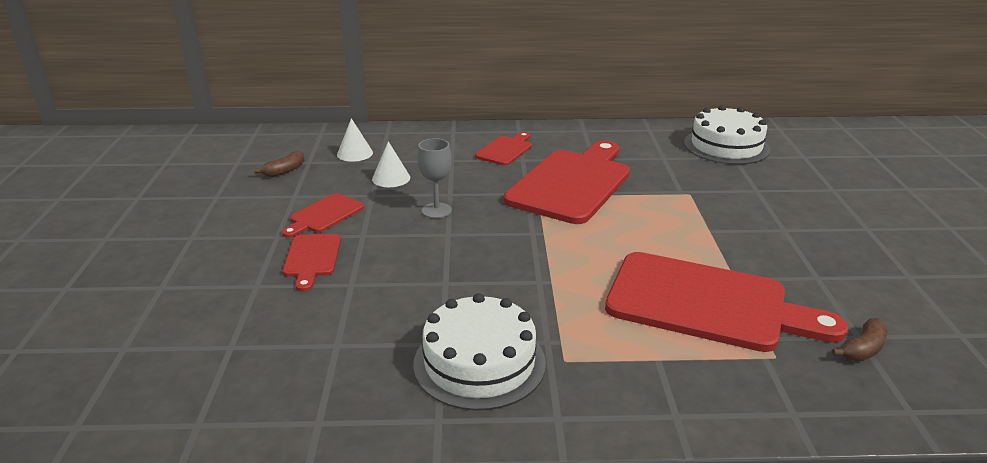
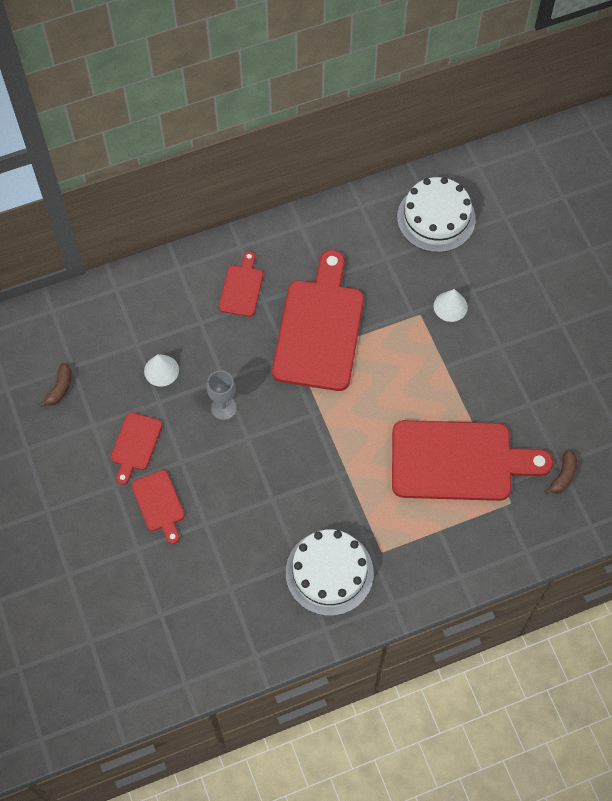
camera: 20 degrees left, 35 degrees up
white cone [337,118,373,162] -> white cone moved to [434,289,468,322]

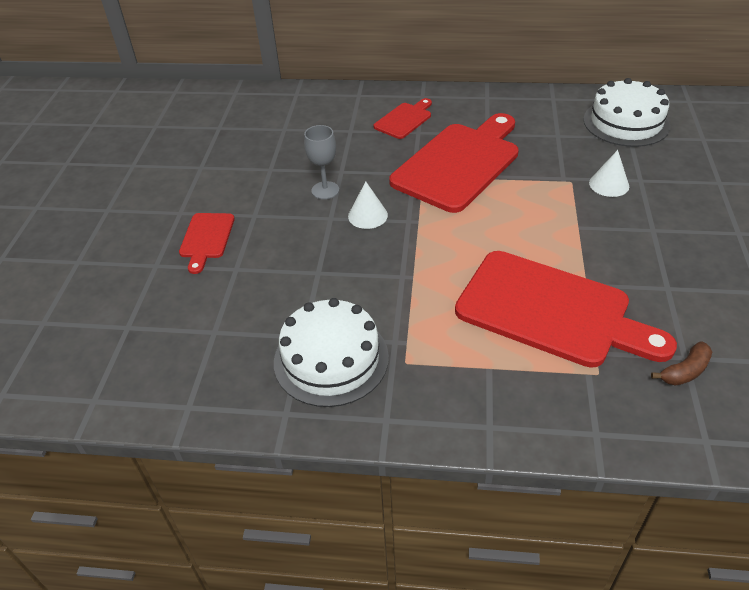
camera: 30 degrees right, 20 degrees down
brown banana [39,363,72,407] -> none
red cutting board [111,412,163,485] -> none
white cone [144,354,179,387] -> white cone moved to [348,182,388,229]

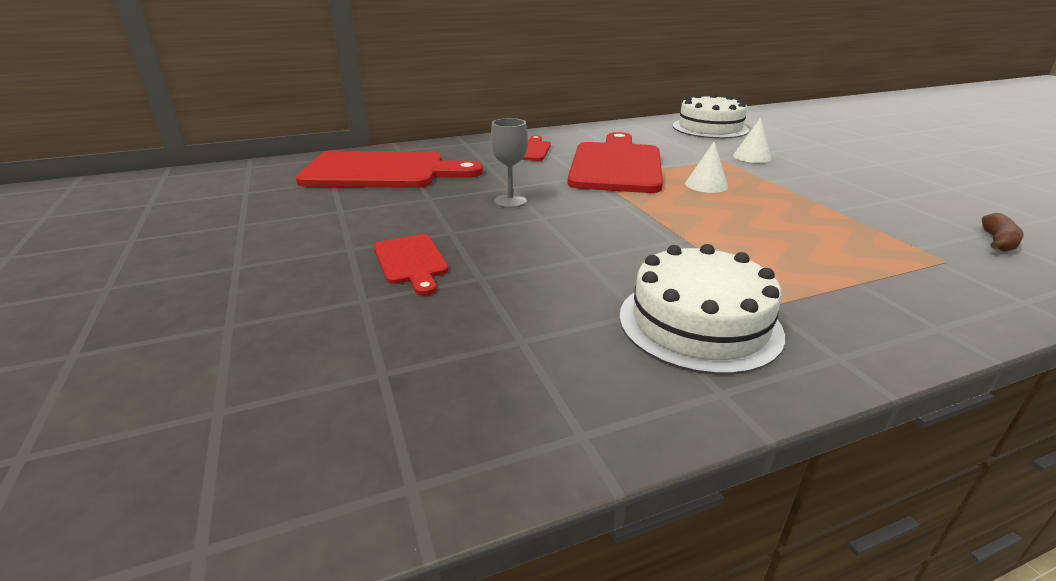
camera: 30 degrees left, 15 degrees down
white cone [348,182,388,229] -> white cone moved to [685,141,728,193]
red cutting board [455,251,677,368] -> red cutting board moved to [295,151,483,188]

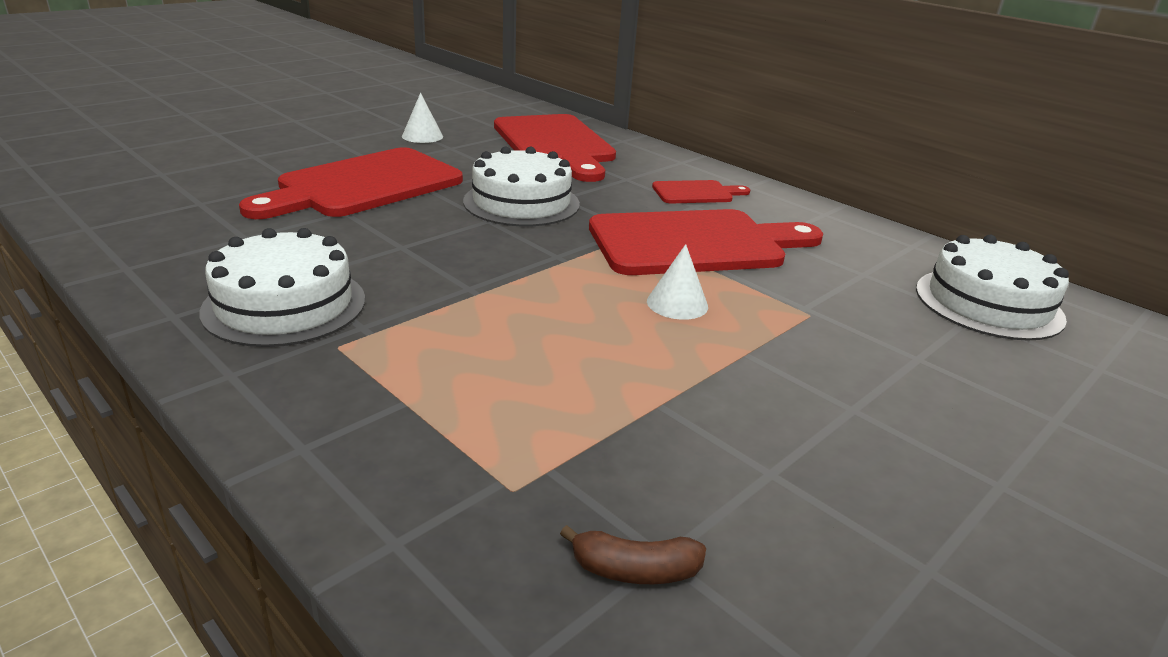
camera: 65 degrees right, 0 degrees up
red cutting board [373,234,449,295] -> red cutting board [239,147,463,219], size x2.10
grey goblet [491,118,528,208] -> white cake [463,146,580,226]
white cone [733,118,772,163] -> white cone moved to [402,93,443,143]

